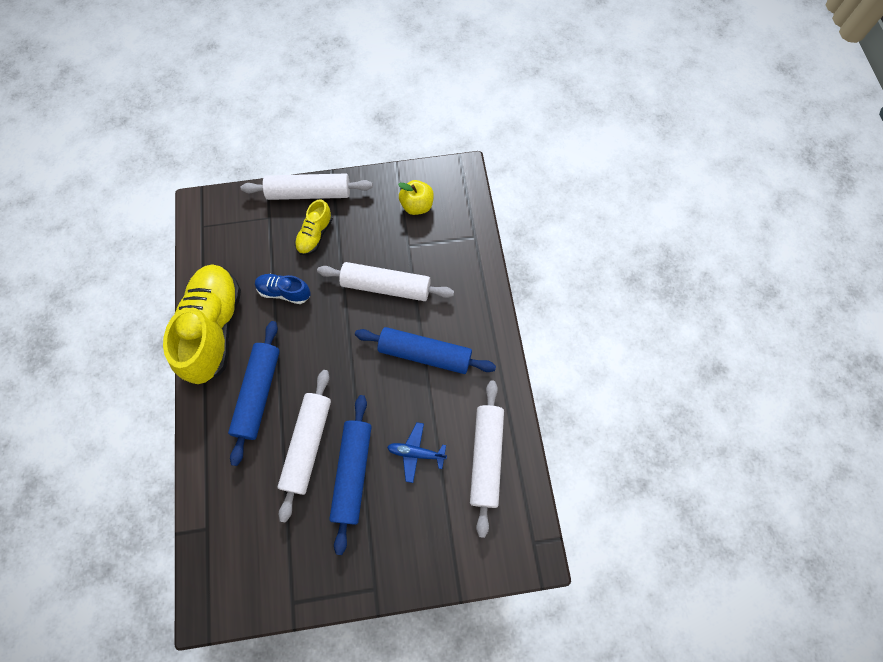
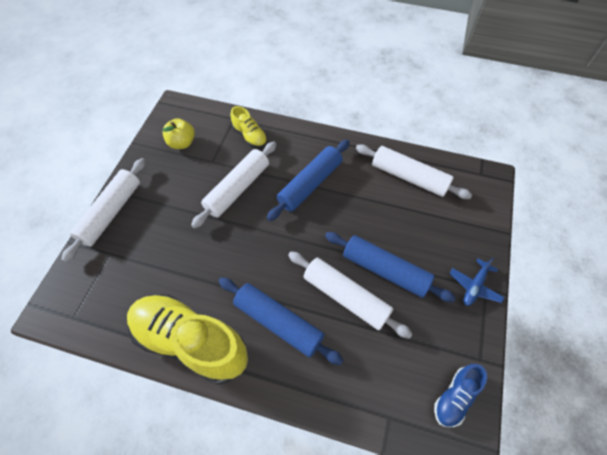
camera: 65 degrees left, 10 degrees down
blue shoe [255,274,311,304] -> blue shoe moved to [434,364,487,427]
yellow shoe [295,199,333,255] -> yellow shoe moved to [231,106,267,148]
blue plane [387,422,447,483] -> blue plane moved to [450,257,504,306]

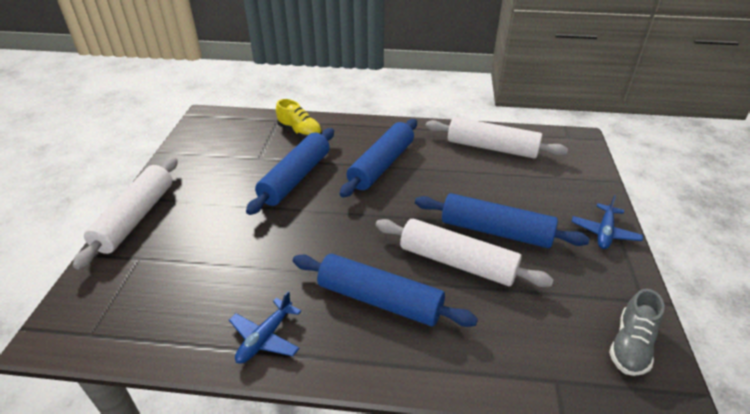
camera: 10 degrees left, 20 degrees down
yellow shoe [127,295,248,385] -> blue plane [229,291,301,364]
yellow apple [163,118,195,149] -> none
white rolling pin [191,142,276,228] -> blue rolling pin [246,128,334,215]
blue shoe [434,364,487,427] -> grey shoe [609,289,664,376]

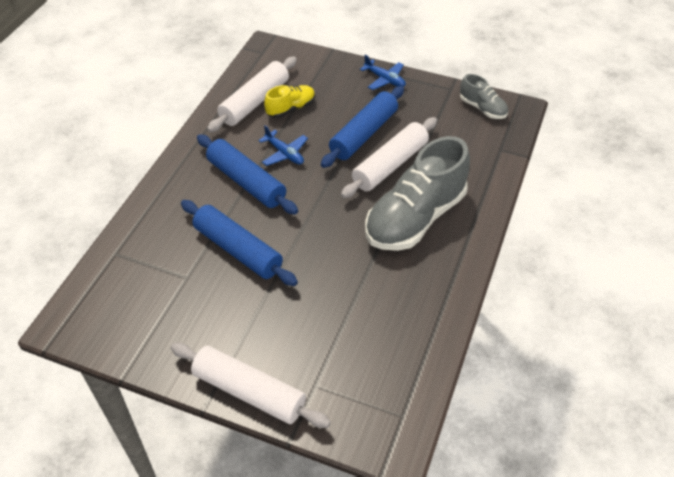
camera: 75 degrees left, 10 degrees up
blue plane [229,291,301,364] -> blue plane moved to [258,125,308,166]
yellow shoe [276,99,322,139] -> yellow shoe moved to [264,85,315,118]
blue rolling pin [293,254,478,327] -> grey shoe [365,136,470,251]

